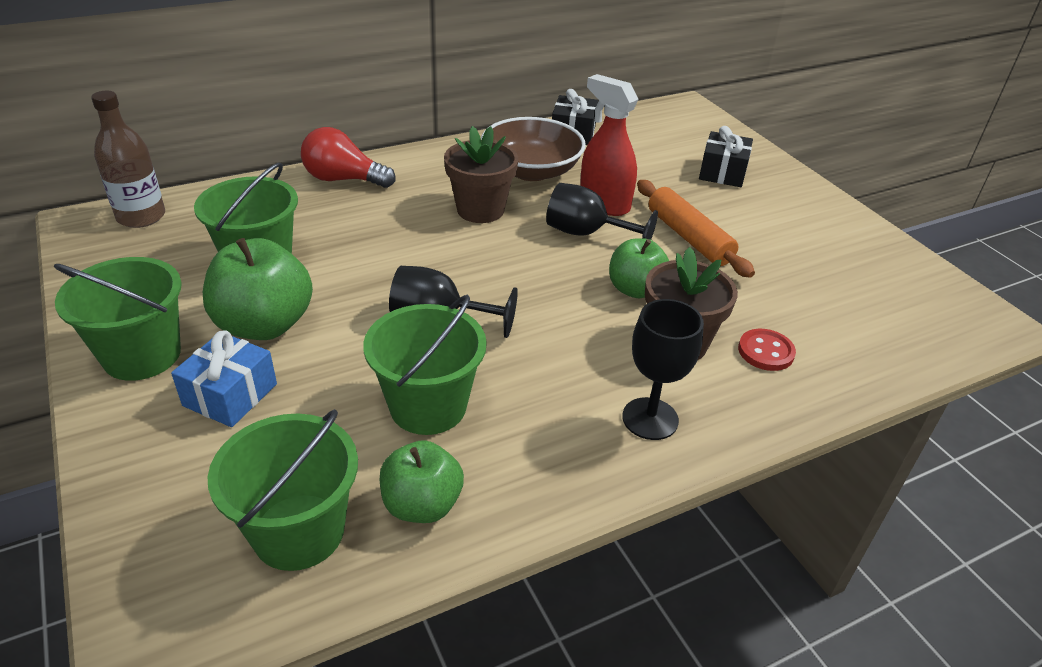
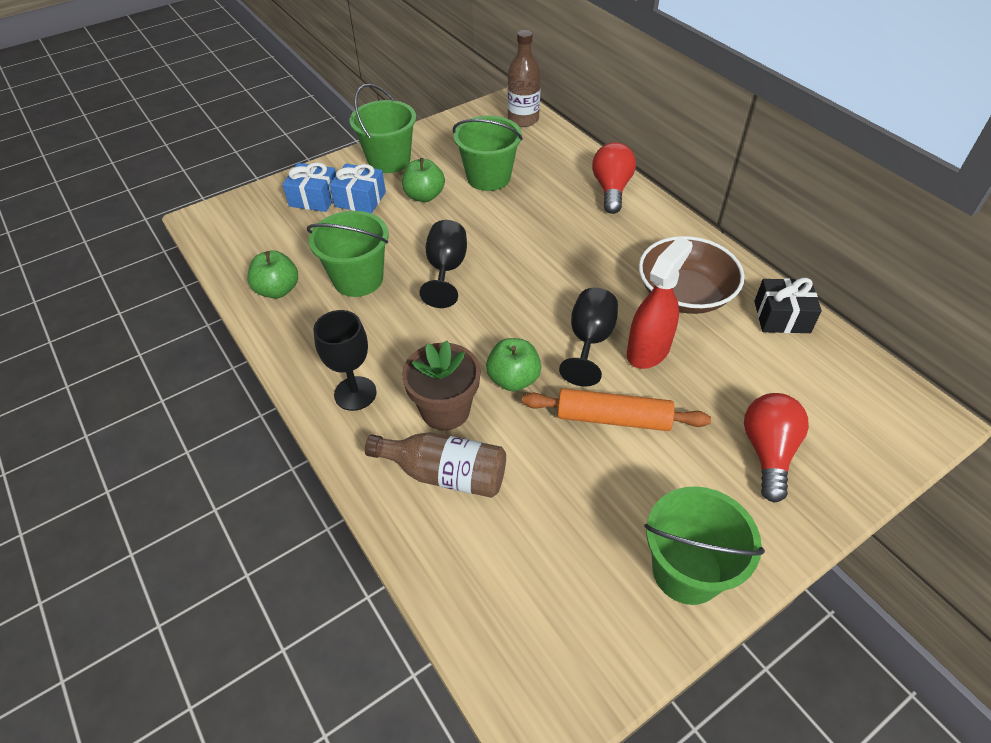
camera: 85 degrees right, 10 degrees up
green apple [203,238,313,340] -> green apple [402,158,445,202], size x0.65
green bucket [208,409,358,571] -> green bucket moved to [644,486,765,605]
brown flower pot [444,126,518,223] -> none
orange rolling pin [637,180,755,278] -> orange rolling pin turned 45 degrees clockwise [522,388,711,431]
black gift [699,126,753,187] -> red light bulb [744,393,809,503]
red button [738,329,796,371] -> brown bottle [365,432,506,498]
none -> blue gift [282,162,336,212]

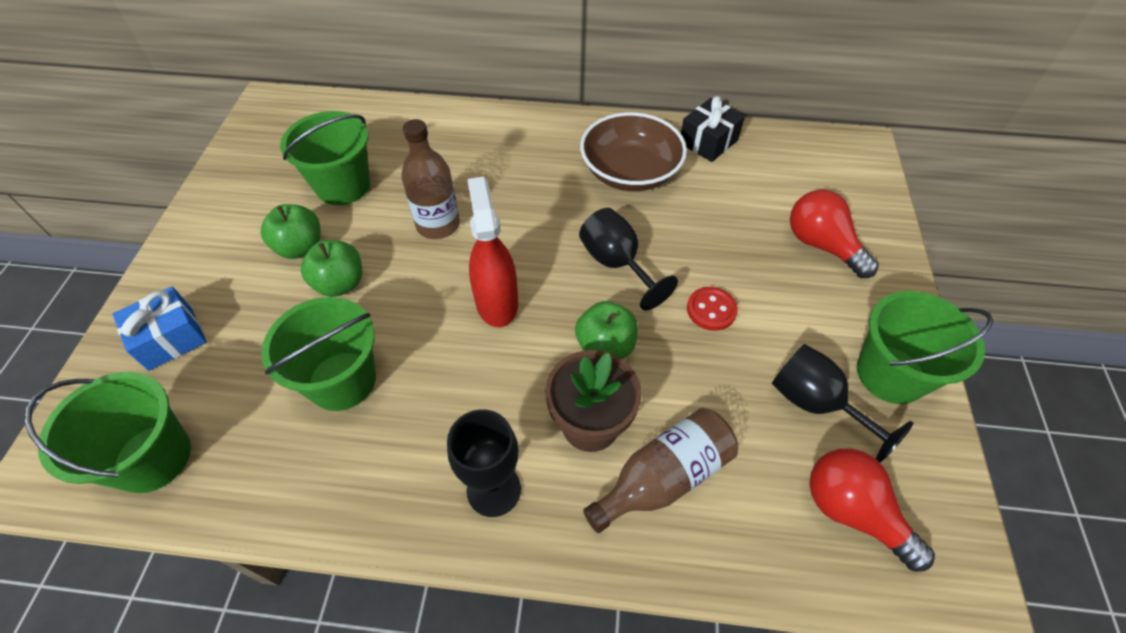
camera: 50 degrees left, 5 degrees up
green apple [247,251,298,298] -> green apple moved to [301,240,362,297]
blue gift [330,163,386,214] -> none
green bucket [350,84,416,173] -> green bucket moved to [24,372,191,493]
black goblet [419,220,467,308] -> black goblet moved to [772,344,913,463]
brown bottle [507,30,541,127] -> brown bottle moved to [402,119,460,239]
orange rolling pin [522,388,711,431] -> red button [687,287,738,331]
red light bulb [592,142,636,214] -> red light bulb moved to [810,448,935,572]
red spray bottle [627,237,693,369] -> red spray bottle moved to [467,177,518,327]

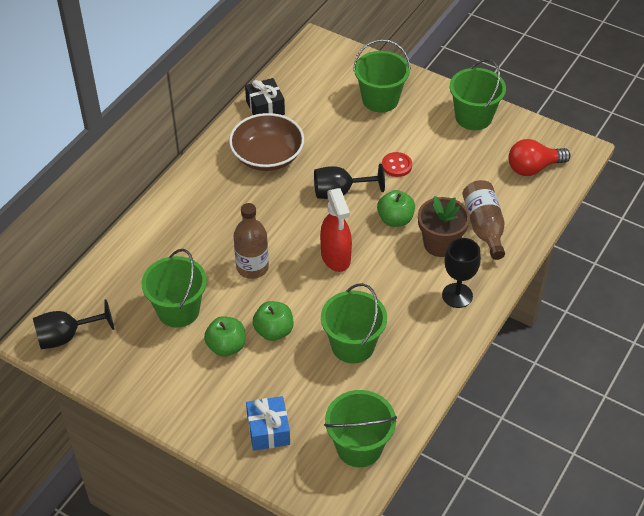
camera: 65 degrees left, 5 degrees down
red spray bottle [467,177,518,327] -> red spray bottle turned 120 degrees counterclockwise [320,188,352,272]
black goblet [772,344,913,463] -> black goblet moved to [33,299,114,349]
red light bulb [790,190,879,278] -> green bucket [353,39,411,113]

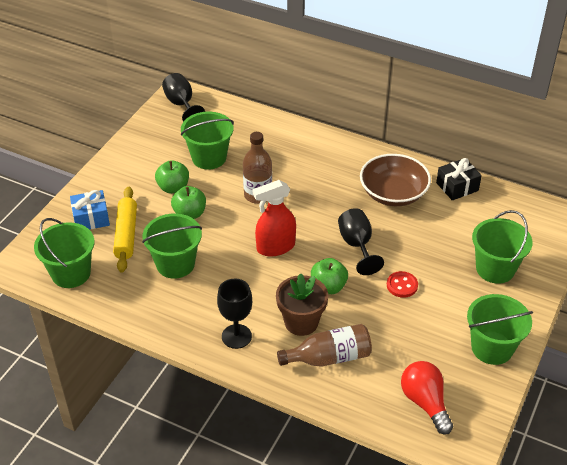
camera: 85 degrees right, 5 degrees down
none -> yellow rolling pin [113,187,137,273]

